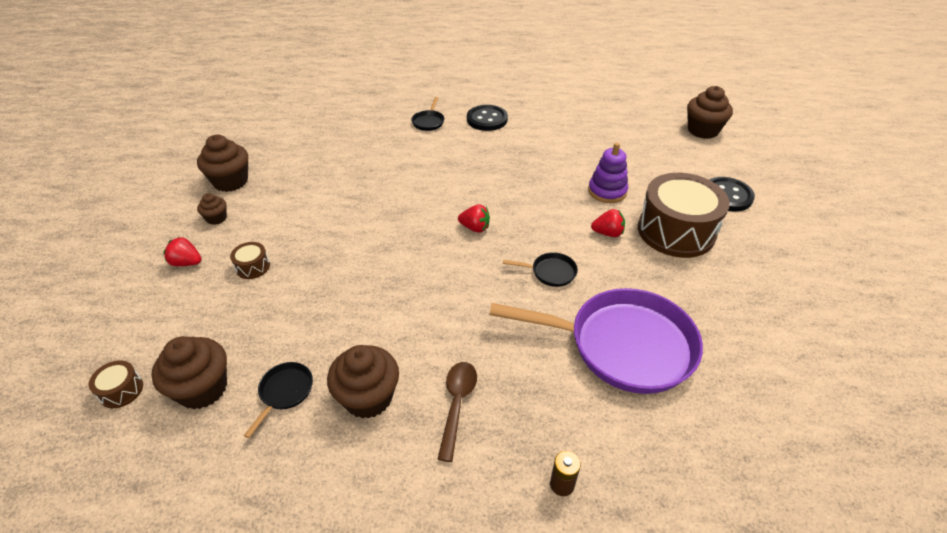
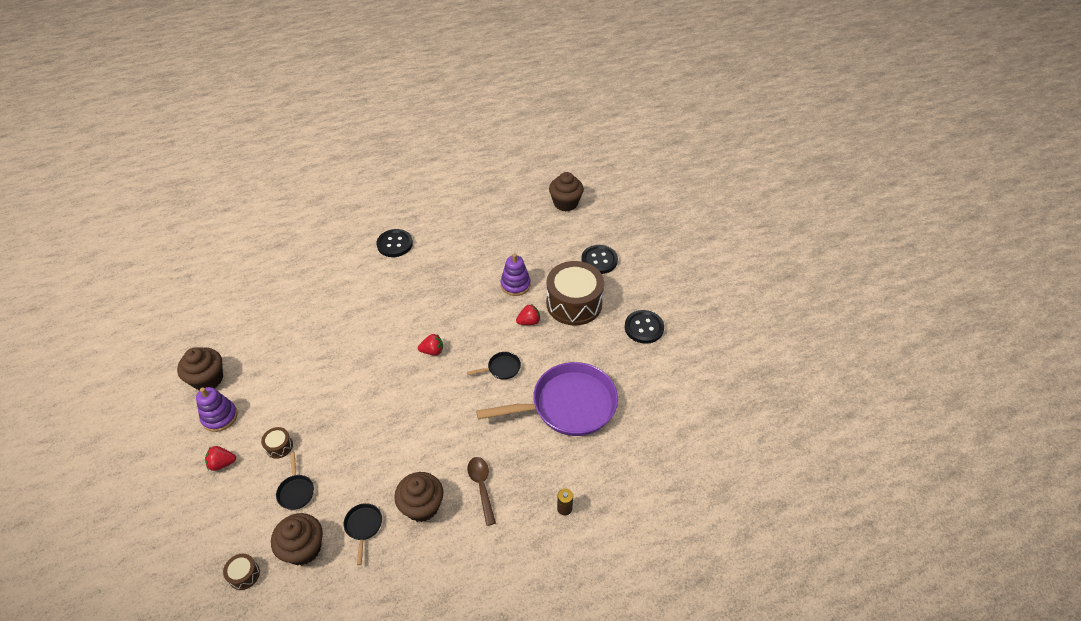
camera: 25 degrees left, 5 degrees up
brown cupcake [197,193,227,225] -> purple stacking toy [196,387,237,432]
black pan [411,97,444,131] -> black pan moved to [276,452,314,510]
none -> black button [625,310,664,344]

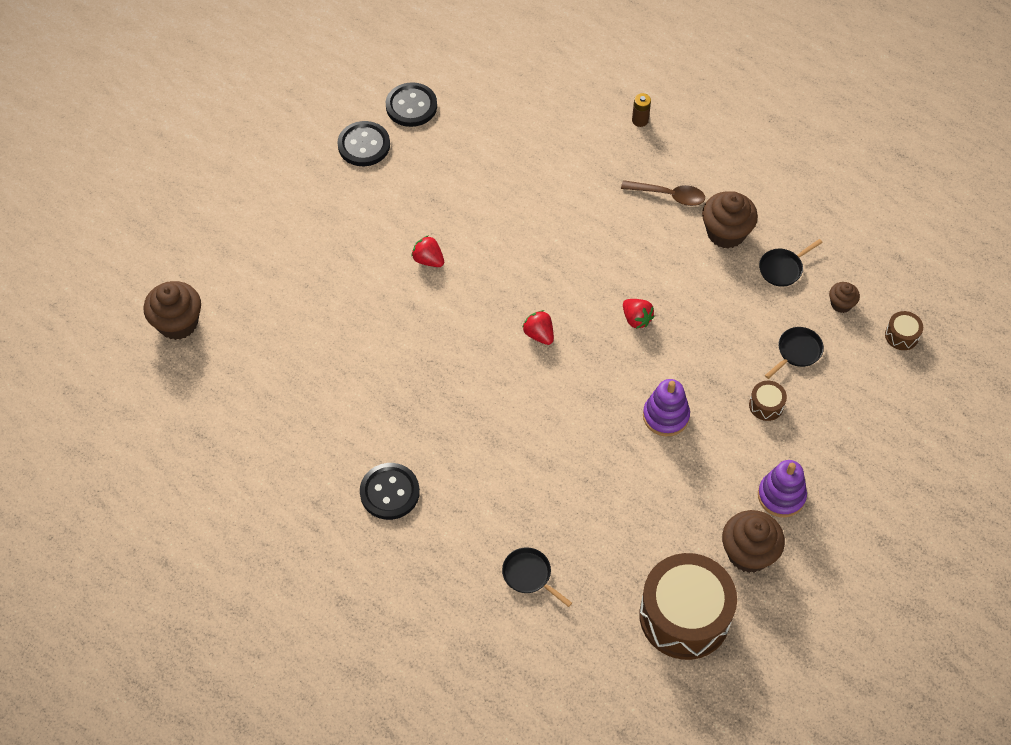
camera: 120 degrees left, 10 degrees up
red strawberry [205,446,236,471] -> red strawberry moved to [623,299,654,329]
brown cupcake [271,513,323,565] -> brown cupcake [829,282,860,313], size x0.54
black pan [467,352,521,380] -> black pan moved to [502,547,572,607]
brown spoon [467,457,496,526] -> brown spoon turned 120 degrees counterclockwise [621,180,705,206]
purple pan [476,362,618,436] -> none
purple stacking toy [501,253,531,296] -> purple stacking toy moved to [643,379,690,436]
brown drum [546,261,604,326] -> brown drum moved to [639,553,737,660]
black button [581,245,618,274] -> black button moved to [386,82,437,127]

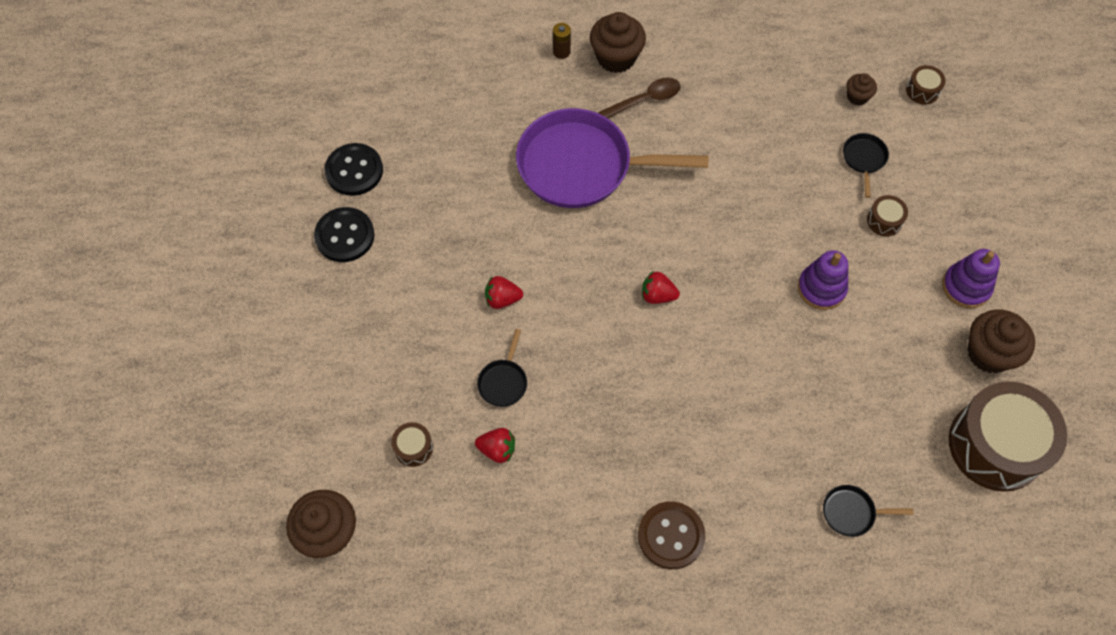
camera: 40 degrees left, 5 degrees up
black button [360,463,420,520] -> brown button [638,501,705,569]
red strawberry [623,299,654,329] -> red strawberry moved to [475,428,515,463]
brown cupcake [702,191,758,249] -> brown cupcake moved to [590,12,646,73]
black pan [759,239,823,287] -> black pan moved to [477,329,527,407]
none -> brown drum [391,422,433,467]
none -> purple pan [516,108,709,208]

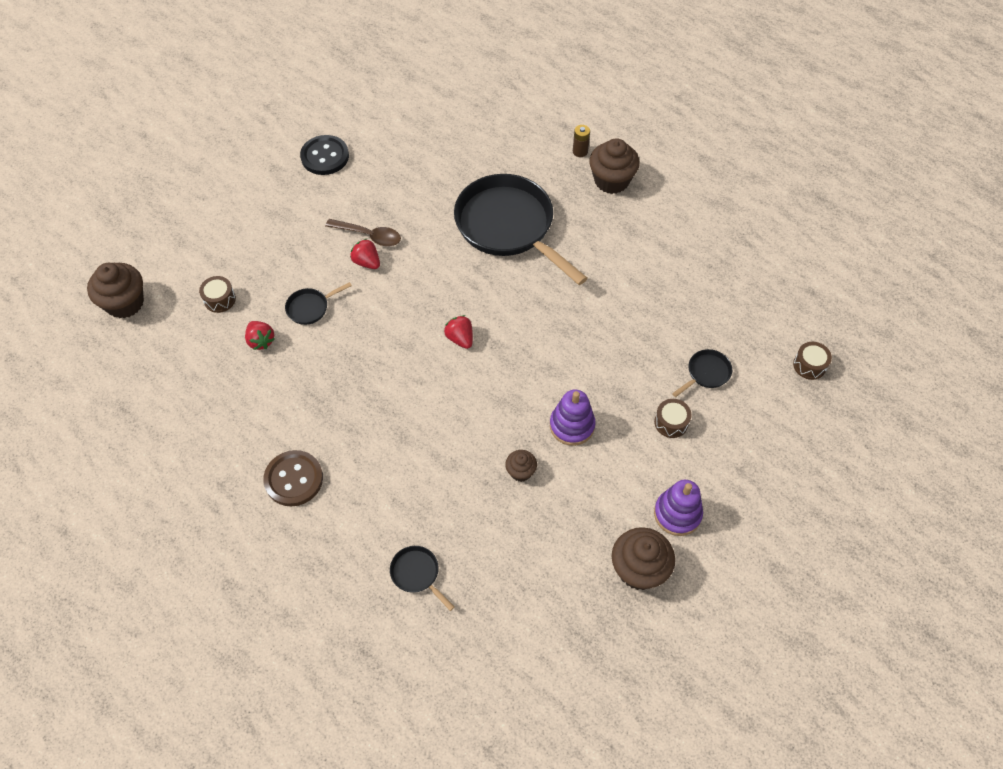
camera: 45 degrees right, 5 degrees down
black button [324,143,383,196] -> none
purple pan [516,108,709,208] -> black pan [454,174,587,285]
brown spoon [598,77,680,118] -> brown spoon moved to [325,219,401,246]
brown cupcake [846,73,877,105] -> brown cupcake moved to [505,450,537,482]
brown drum [949,381,1067,492] -> none

